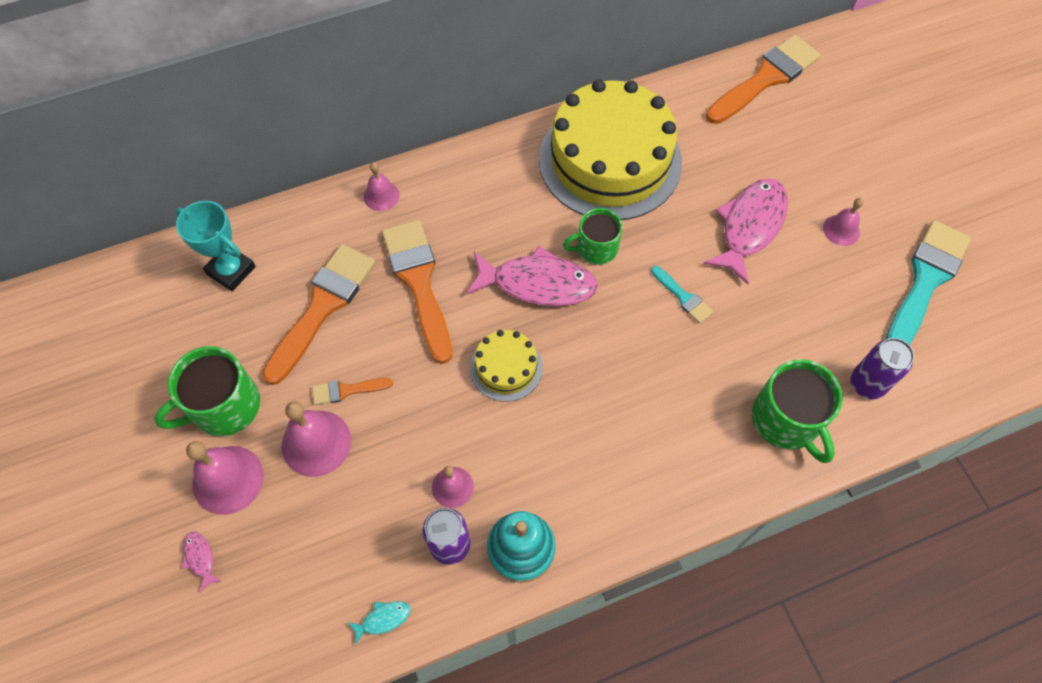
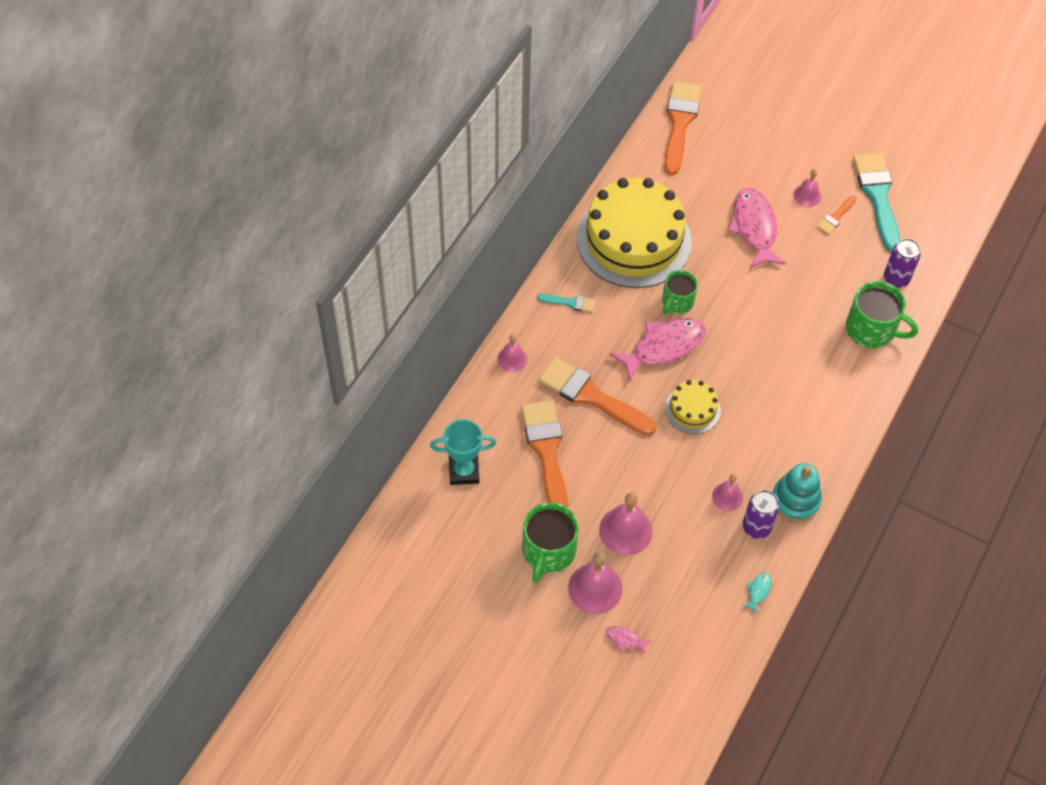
camera: 40 degrees left, 5 degrees down
orange brush [312,378,393,405] -> orange brush moved to [817,196,857,235]
turquoise brush [651,266,713,324] -> turquoise brush moved to [537,294,596,313]

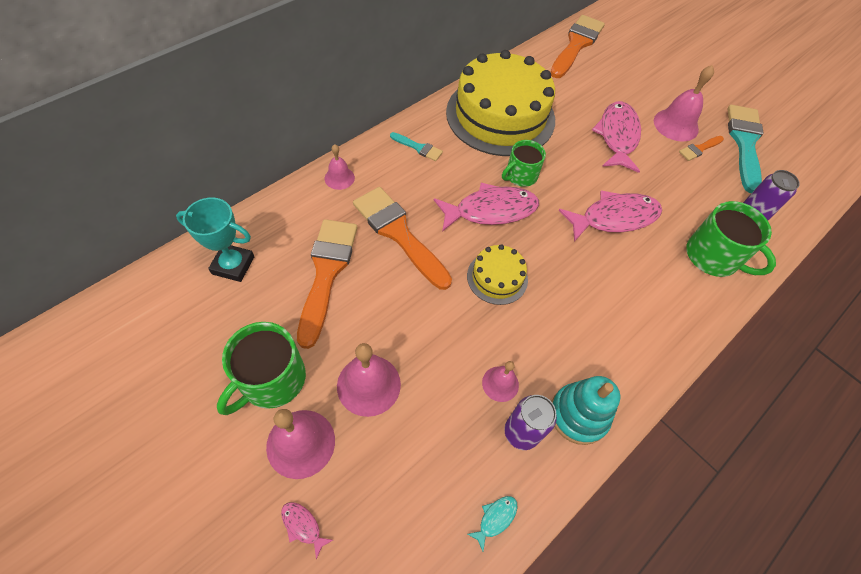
camera: 15 degrees right, 0 degrees up
pink bell [794,169,821,207] -> pink bell [654,65,714,141], size x1.69
none -> pink fish [558,190,662,242]

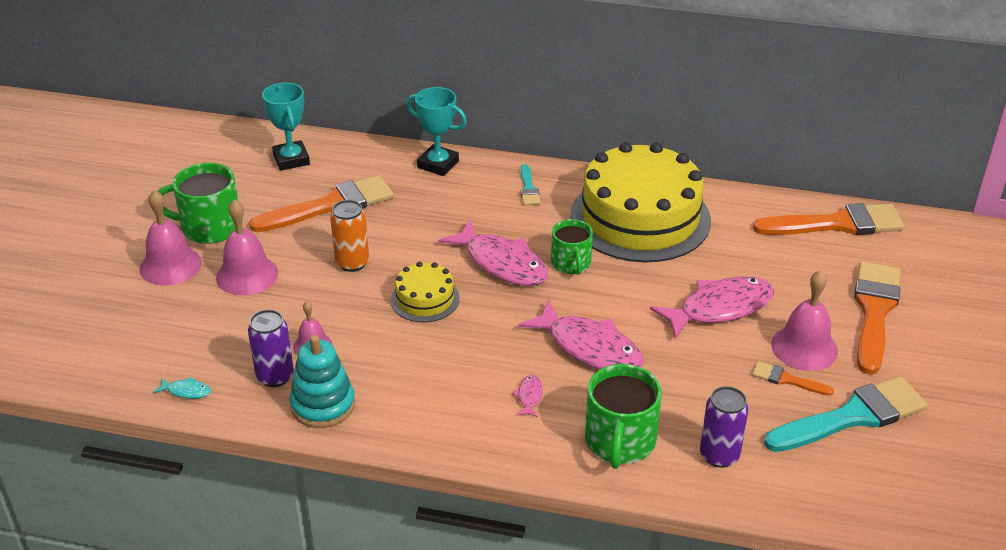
camera: 60 degrees right, 20 degrees down
pink fish [281,502,333,559] -> pink fish moved to [513,375,543,417]
pink bell [325,144,355,190] -> turquoise trophy [406,87,467,176]
orange brush [353,187,452,290] -> orange brush moved to [854,261,901,375]
green mug [502,140,546,187] -> green mug turned 120 degrees counterclockwise [551,219,593,275]
none -> orange can [330,200,369,272]

